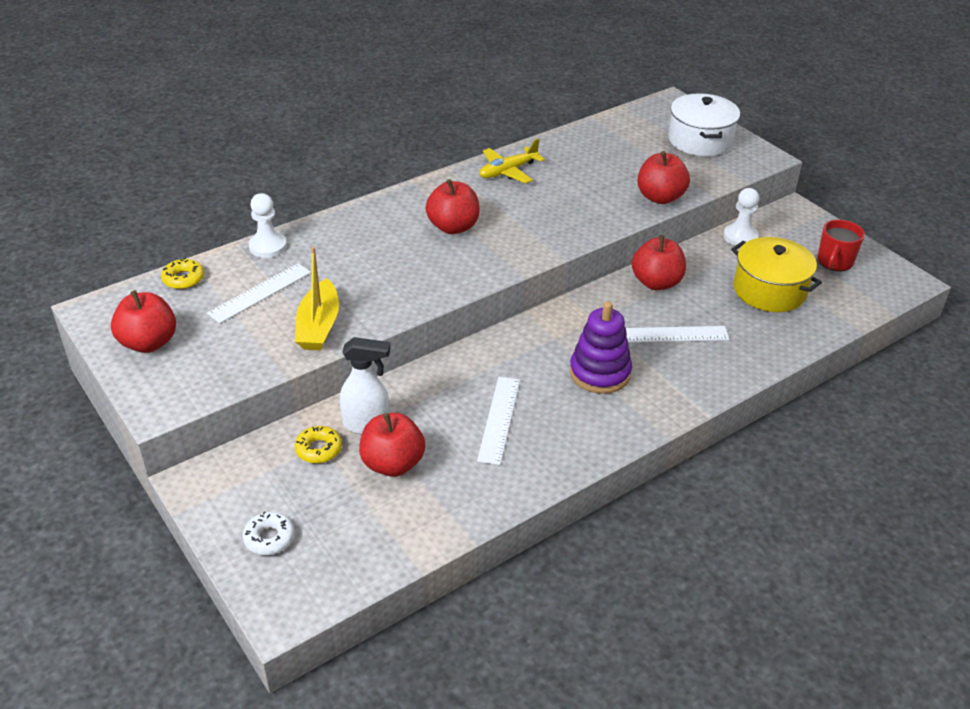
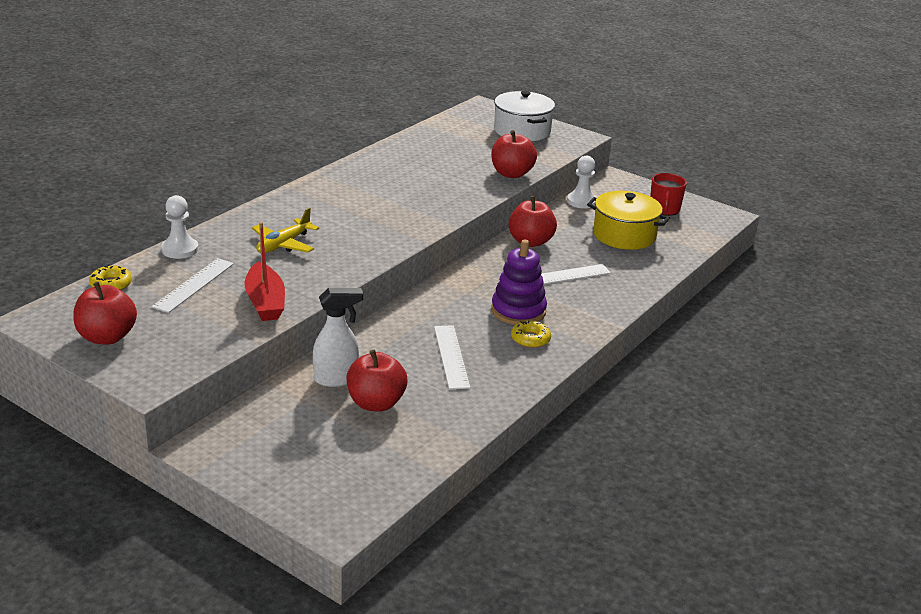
camera: 20 degrees left, 10 degrees down
white donut [243,511,295,555] -> none
yellow boat [295,247,339,351] -> red boat [245,222,285,321]
yellow donut [295,426,342,463] -> yellow donut moved to [511,320,551,348]
red apple [426,179,480,234] -> none
yellow plane [479,139,545,184] -> yellow plane moved to [252,208,319,253]

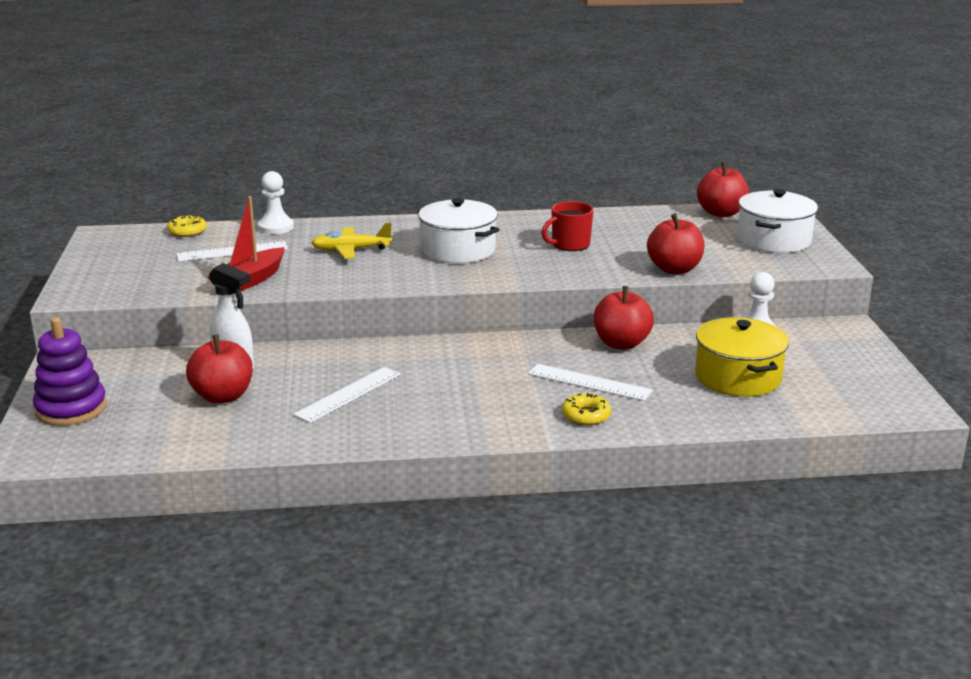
camera: 50 degrees right, 5 degrees down
red apple [73,282,137,345] -> red apple moved to [697,162,749,217]
purple stacking toy [491,240,547,325] -> purple stacking toy moved to [33,317,107,426]
yellow donut [511,320,551,348] -> yellow donut moved to [562,393,611,425]
red mug [650,173,687,216] -> red mug moved to [542,201,594,251]
none -> white pot [418,198,499,263]

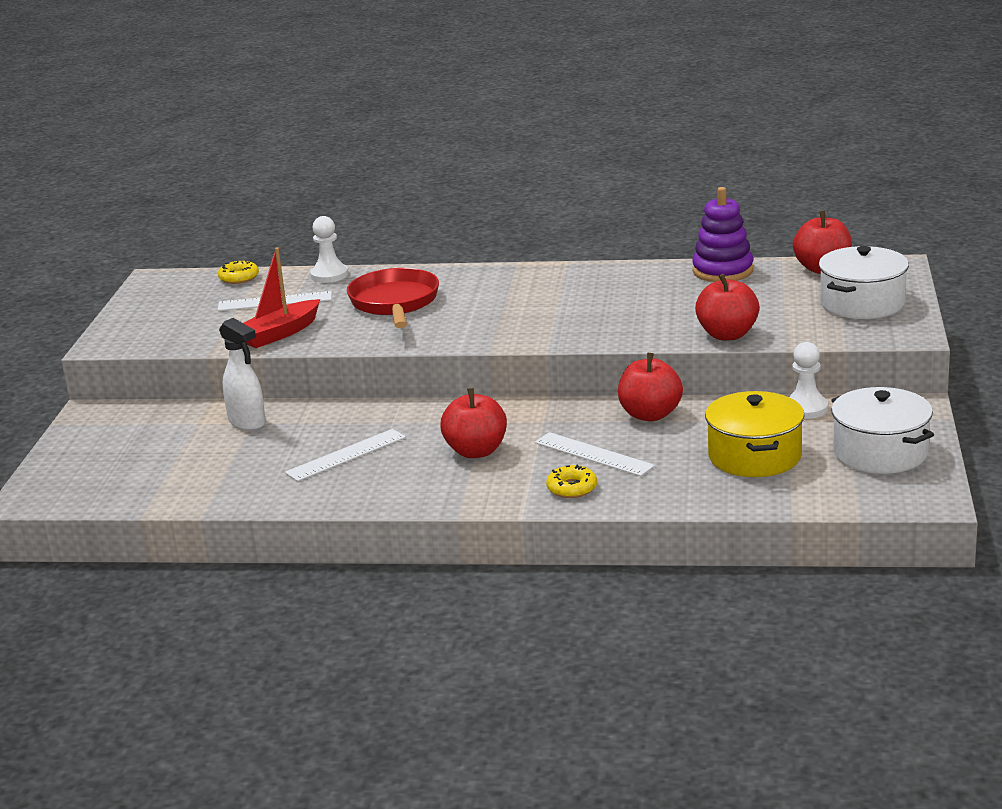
camera: 15 degrees right, 0 degrees up
purple stacking toy [33,317,107,426] -> purple stacking toy moved to [692,187,753,282]
red apple [186,334,253,404] -> red apple moved to [440,388,507,458]
yellow plane [311,223,392,259] -> red pan [347,268,439,328]
white pot [418,198,499,263] -> white pot moved to [831,387,934,474]
red mug [542,201,594,251] -> none

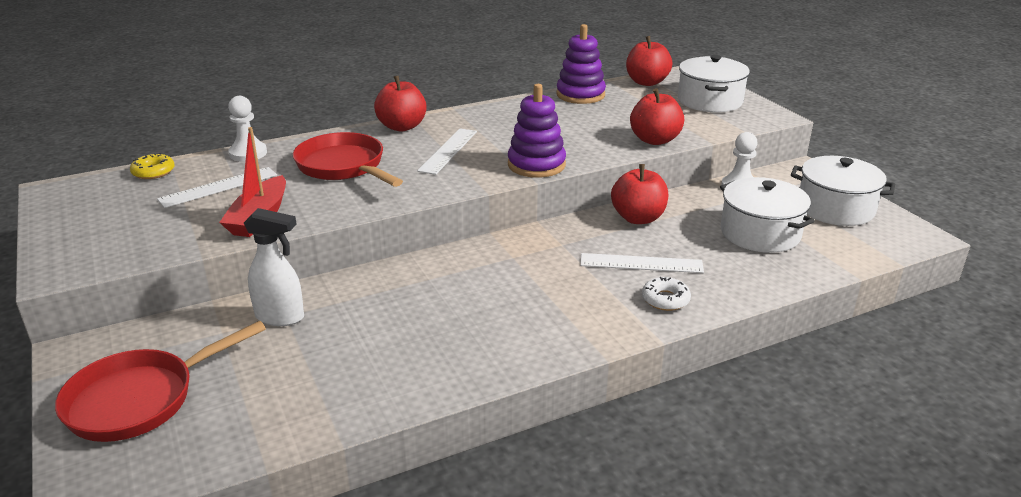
camera: 35 degrees left, 5 degrees up
white ruler [285,429,406,482] -> white ruler moved to [417,128,477,175]
red apple [440,388,507,458] -> red apple moved to [374,76,427,131]
yellow donut [546,465,597,498] -> white donut [642,277,691,311]
yellow pot [705,391,805,477] -> white pot [720,177,815,253]
none -> red pan [55,321,266,442]
none -> purple stacking toy [508,84,566,178]

